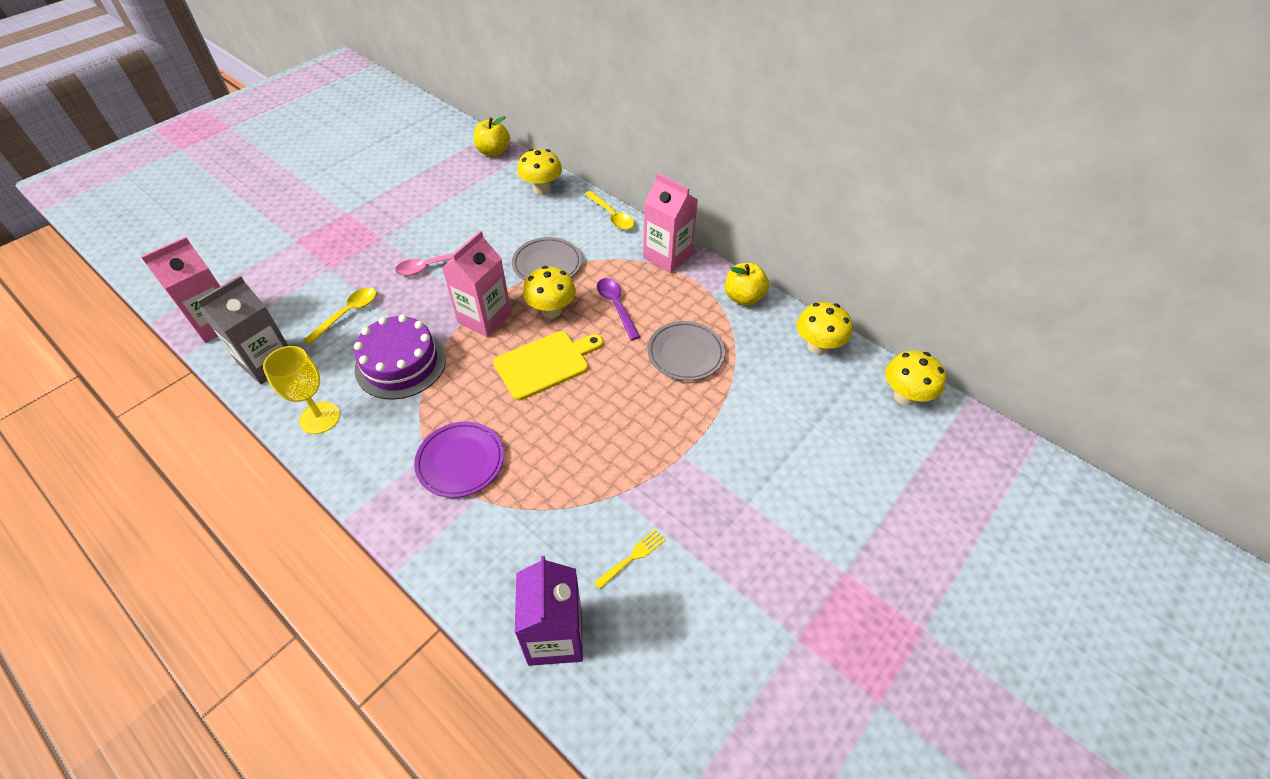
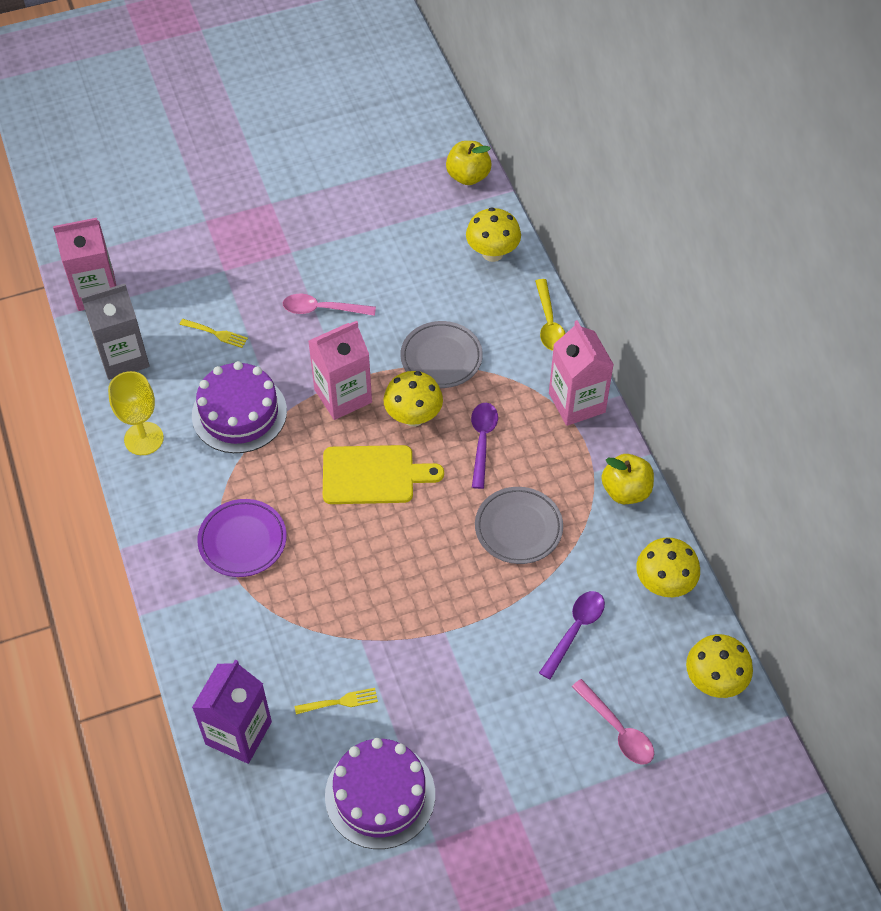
camera: 30 degrees right, 5 degrees up
yellow spoon [303,287,377,345] -> yellow fork [179,319,248,348]
none -> purple cake [325,738,435,849]
none -> purple spoon [539,591,605,679]
none -> pink spoon [572,679,654,764]

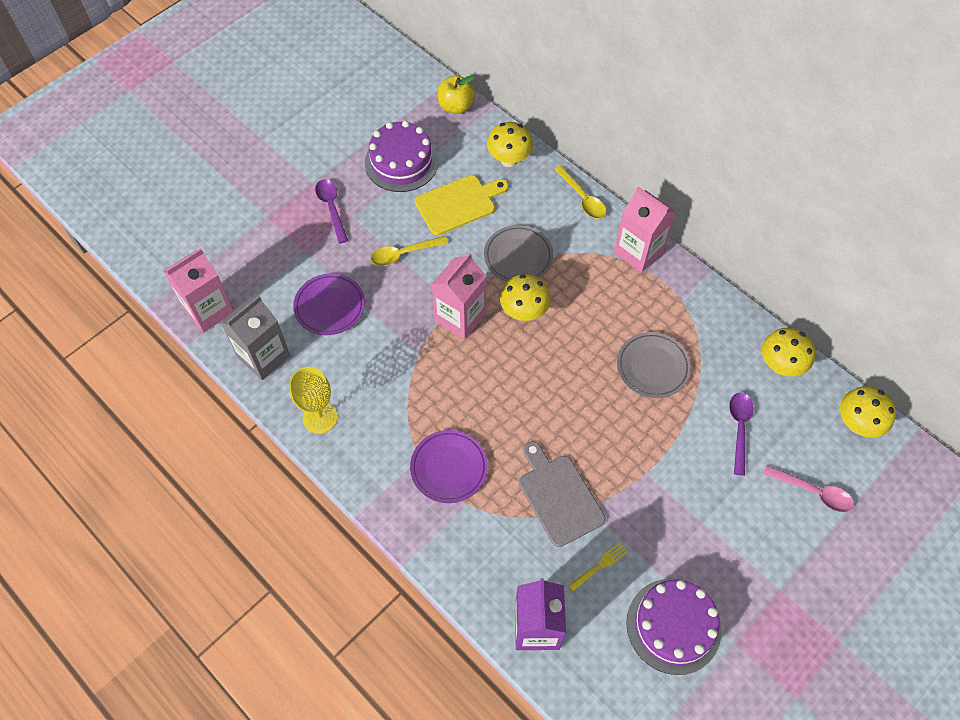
camera: 25 degrees left, 5 degrees up
yellow fork [179,319,248,348] -> purple plate [293,273,365,335]
purple cake [192,361,287,453] -> purple cake moved to [365,121,439,192]
pink spoon [283,294,376,316] -> yellow spoon [371,236,448,266]
yellow cutting board [323,445,444,504] -> yellow cutting board moved to [415,175,509,235]
purple spoon [471,403,498,489] -> purple spoon moved to [315,179,348,244]
yellow apple [601,454,654,504] -> none
none -> grey cutting board [519,441,606,547]

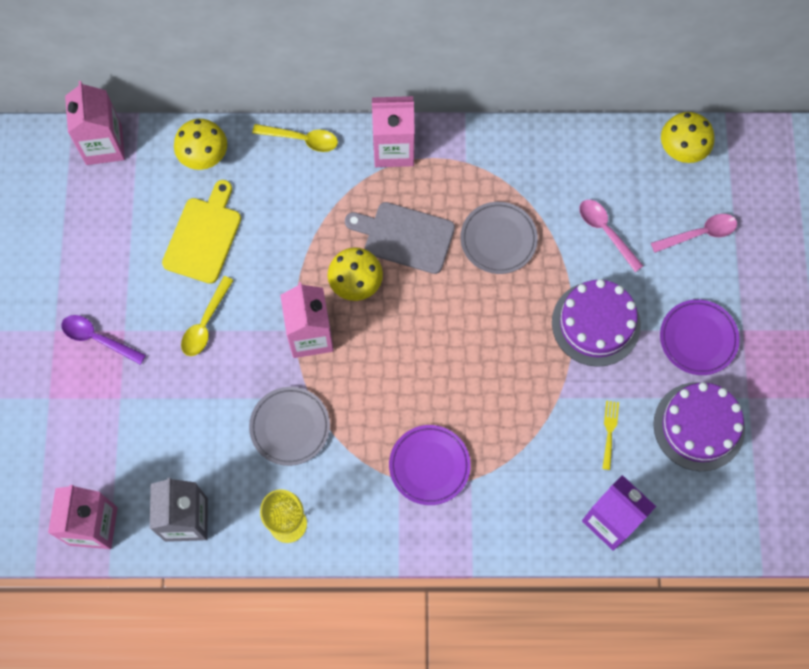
camera: 45 degrees left, 10 degrees up
purple plate [293,273,365,335] -> purple plate moved to [660,299,740,375]
purple cake [365,121,439,192] -> purple cake moved to [552,279,641,367]
yellow apple [437,75,475,114] -> pink carton [65,81,125,165]
grey plate [484,225,553,282] -> grey plate moved to [249,387,330,466]
grey cutting board [519,441,606,547] -> grey cutting board moved to [345,202,455,274]
purple spoon [729,393,754,476] -> pink spoon [579,200,643,272]
yellow mushroom [762,328,815,377] -> none

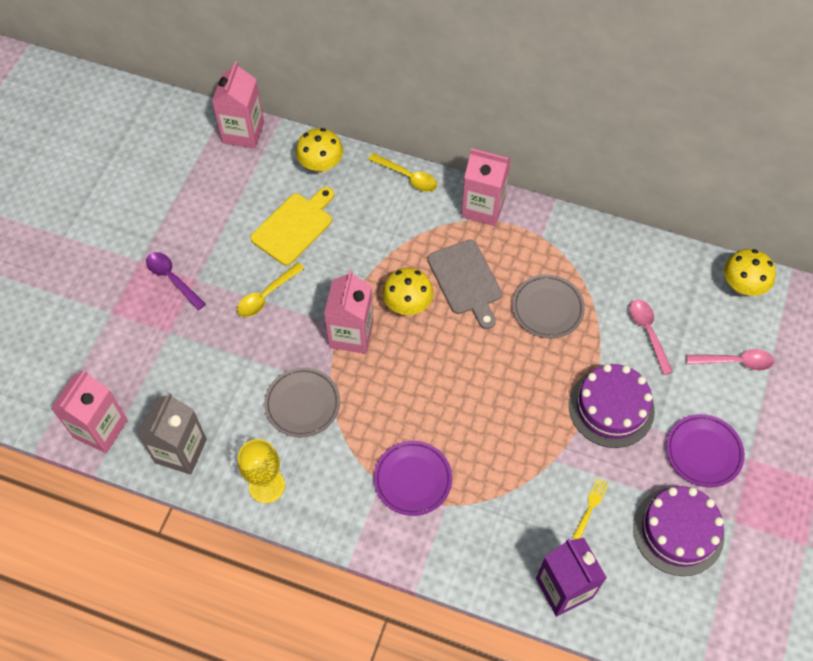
camera: 20 degrees right, 10 degrees down
grey cutting board [345,202,455,274] -> grey cutting board turned 150 degrees counterclockwise [427,240,502,329]

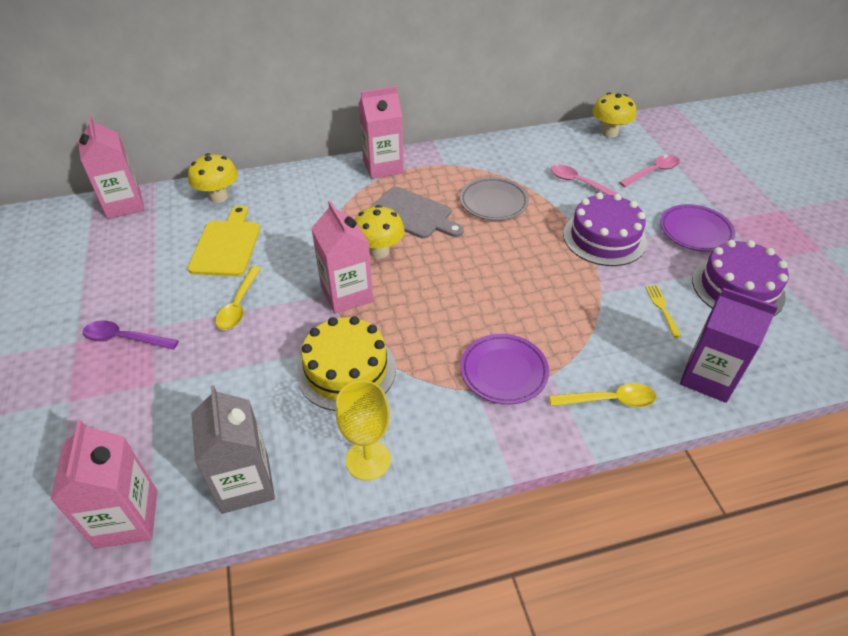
camera: 35 degrees left, 15 degrees down
grey plate [264,367,340,438] -> yellow cake [296,316,396,411]
yellow spoon [368,153,437,192] -> yellow spoon moved to [549,383,656,407]

